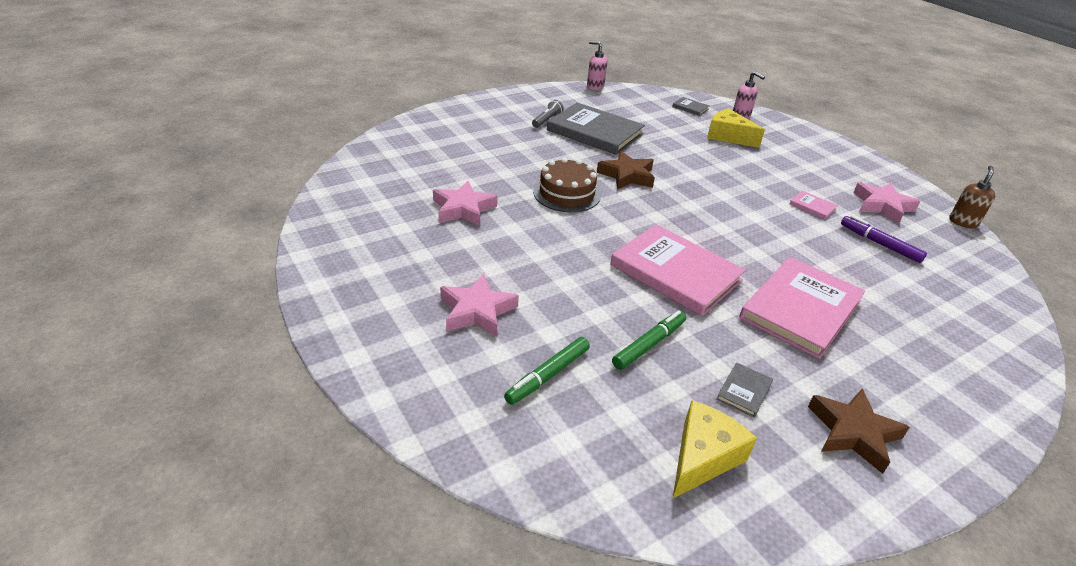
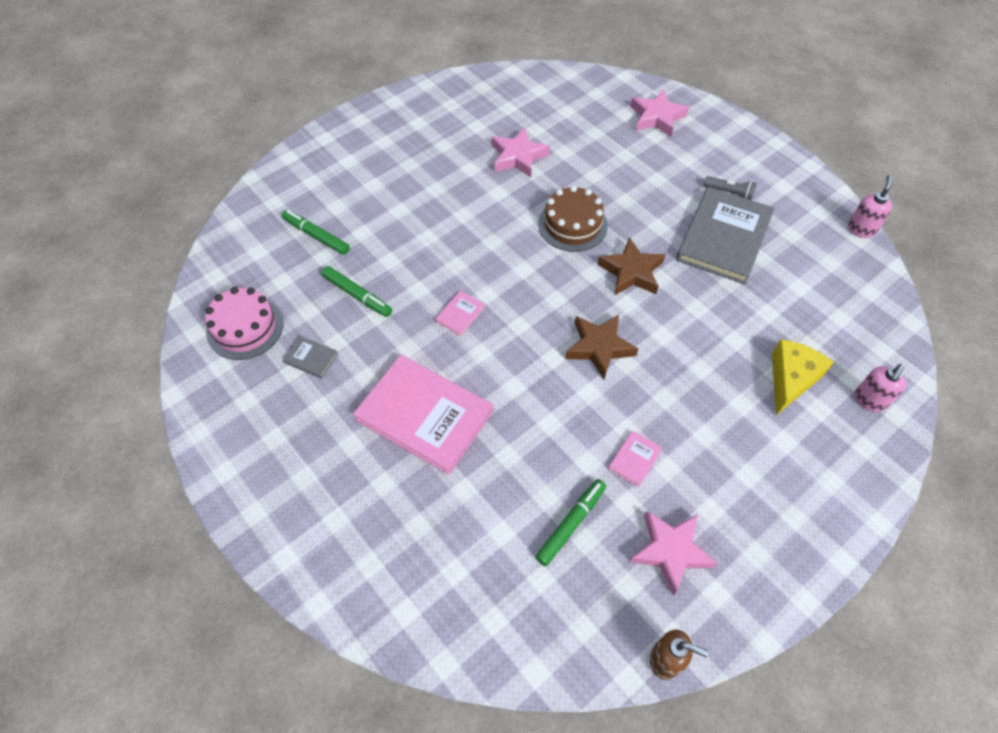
camera: 85 degrees right, 20 degrees up
pink star [440,274,519,337] -> pink star moved to [630,89,689,137]
pink book [610,224,746,316] -> pink book [435,291,485,336], size x0.41
grey book [672,97,709,116] -> none
yellow cheese [673,400,757,498] -> pink cake [205,287,284,360]
brown star [808,389,910,474] -> brown star moved to [565,315,638,379]
purple marker [841,215,927,263] -> green marker [535,479,606,566]

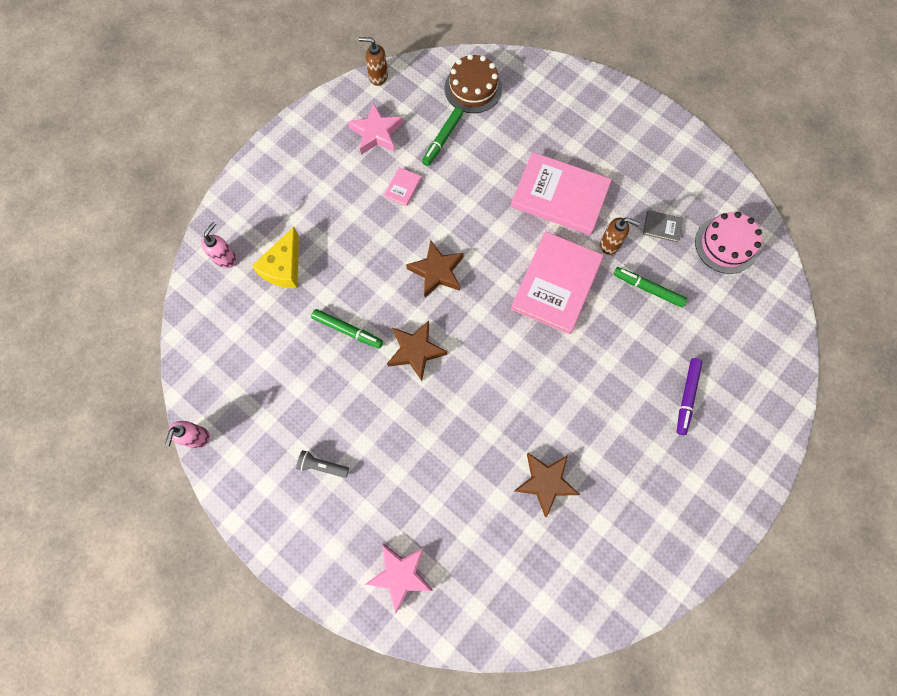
camera: 170 degrees right, 15 degrees up
green marker [282,210,350,255] -> green marker moved to [311,309,383,349]
pink book [435,291,485,336] -> pink book [511,231,603,334], size x2.42
pink star [491,127,550,178] -> brown star [514,453,580,517]
brown cake [538,186,608,252] -> brown cake moved to [445,54,502,113]
grey book [676,187,775,284] -> none
none -> brown soap dispenser [600,217,640,255]
none -> purple marker [677,358,702,435]

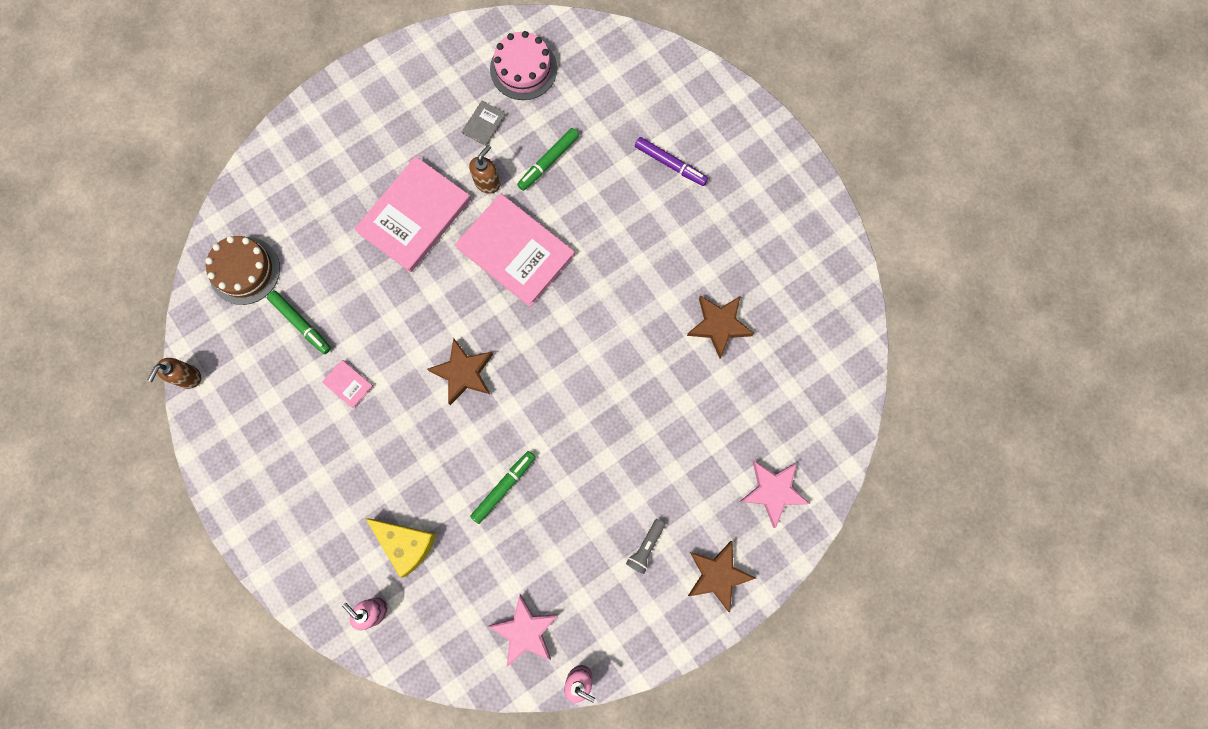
camera: 75 degrees left, 5 degrees up
pink star [348,102,403,155] -> pink star moved to [488,594,558,667]
brown star [387,321,447,381] -> brown star moved to [688,541,756,613]

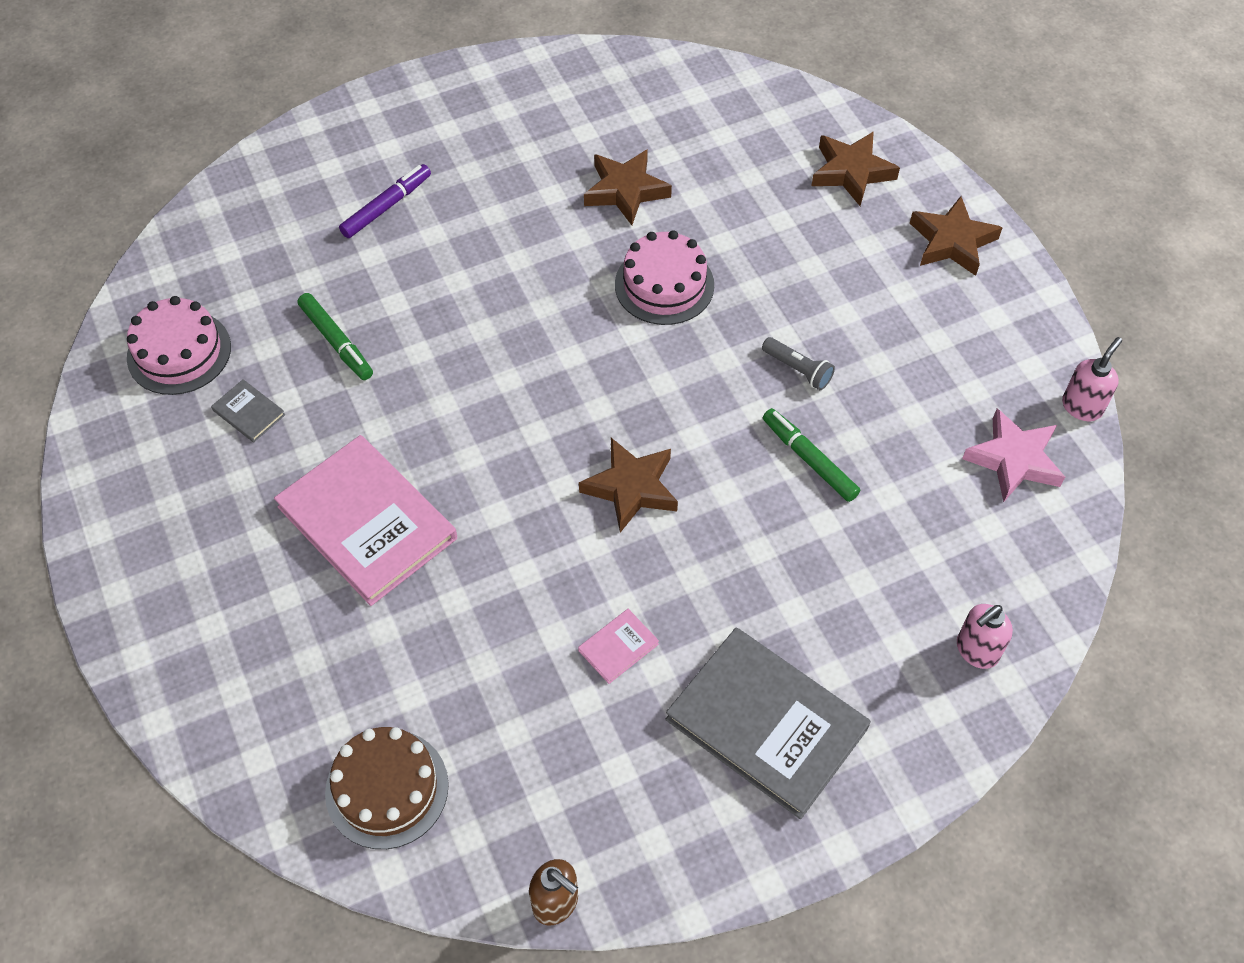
camera: 80 degrees left, 20 degrees down
green marker [267,291,331,354] -> none
yellow cheese [365,518,436,578] -> none
pink book [455,193,575,307] -> none
brown soap dispenser [469,145,500,194] -> none
grey flashlight [626,519,665,574] -> grey flashlight moved to [762,337,835,390]
pink star [740,461,810,528] -> brown star [811,131,900,206]
none -> pink cake [615,230,714,325]
none -> grey book [665,628,871,819]

